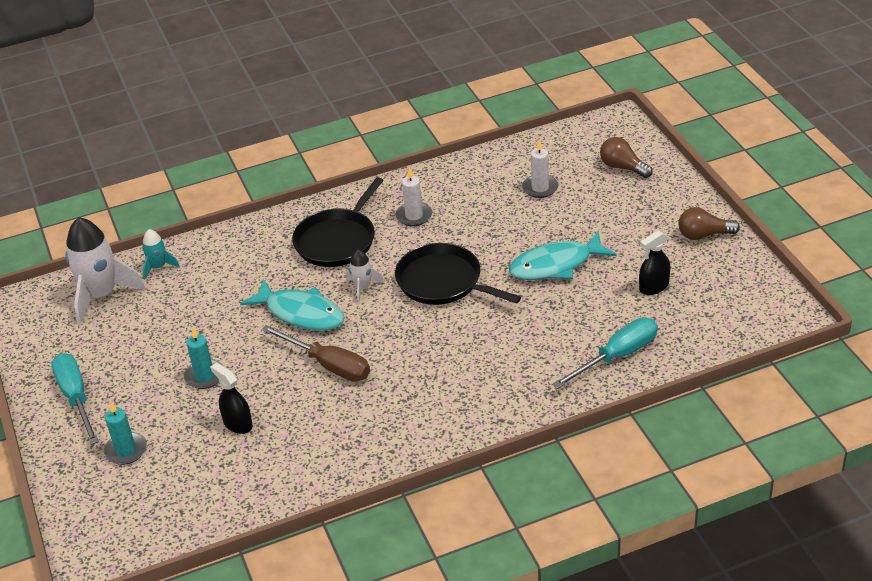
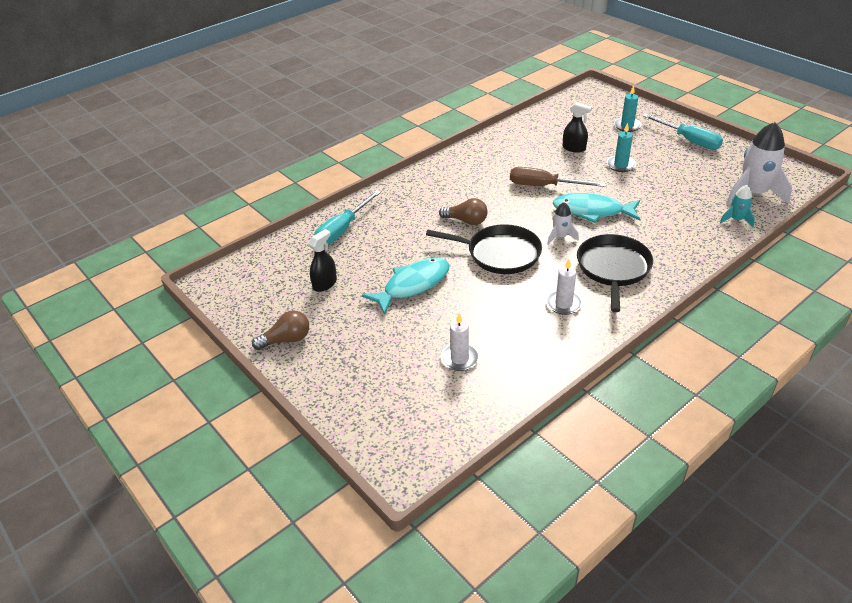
camera: 160 degrees right, 0 degrees up
brown light bulb [600,137,653,178] -> brown light bulb moved to [439,198,488,225]

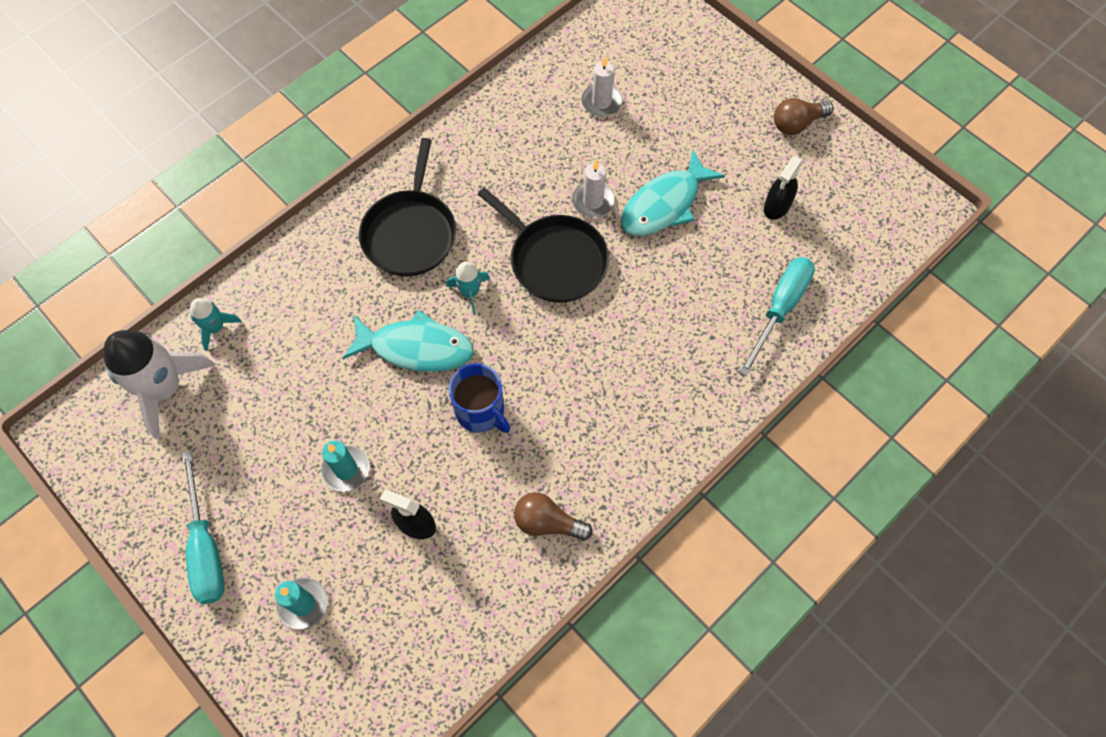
camera: 175 degrees right, 25 degrees up
black pan [426,224,542,274] -> black pan turned 150 degrees counterclockwise [478,188,609,303]
brown light bulb [439,198,488,225] -> brown light bulb moved to [514,492,593,541]
brown screwdriver [510,167,605,187] -> blue mug [448,363,510,433]
white candle [546,259,582,315] -> white candle moved to [572,160,615,217]
white rocket [547,202,579,245] -> turquoise rocket [446,262,490,315]
turquoise screwdriver [643,114,723,150] -> turquoise screwdriver turned 150 degrees counterclockwise [182,450,225,604]

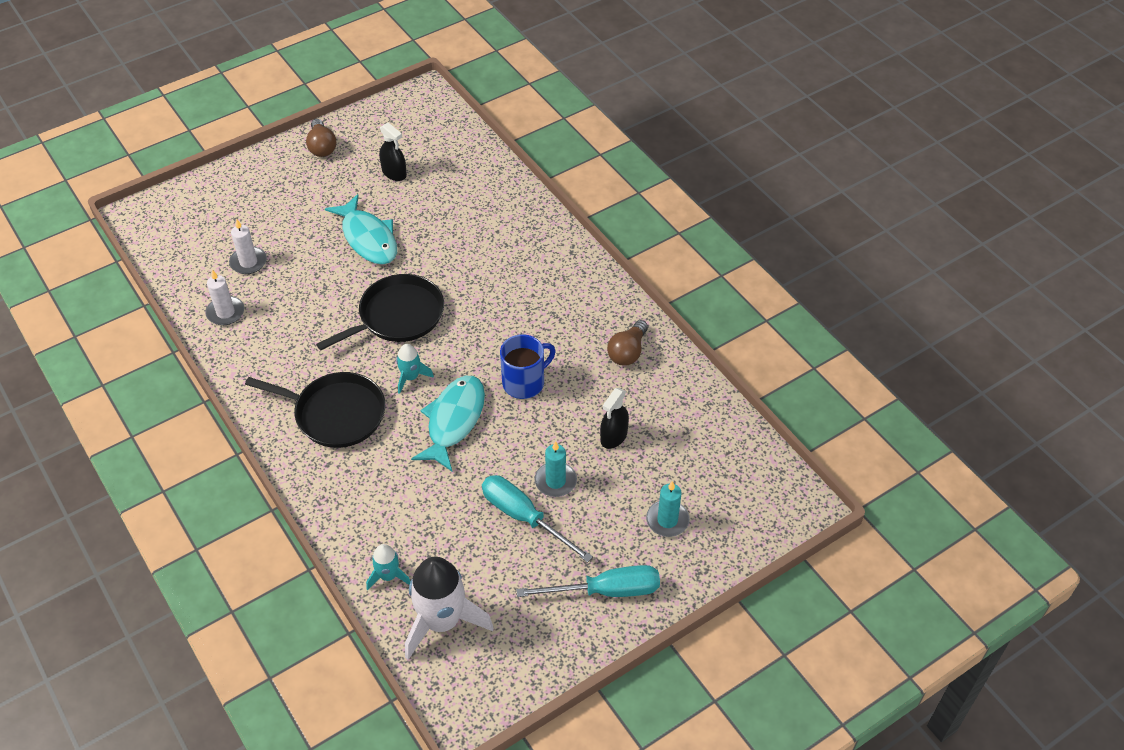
camera: 80 degrees left, 15 degrees down
white candle [572,160,615,217] -> white candle moved to [205,270,244,325]
turquoise screwdriver [739,257,815,377] -> turquoise screwdriver moved to [482,475,593,563]

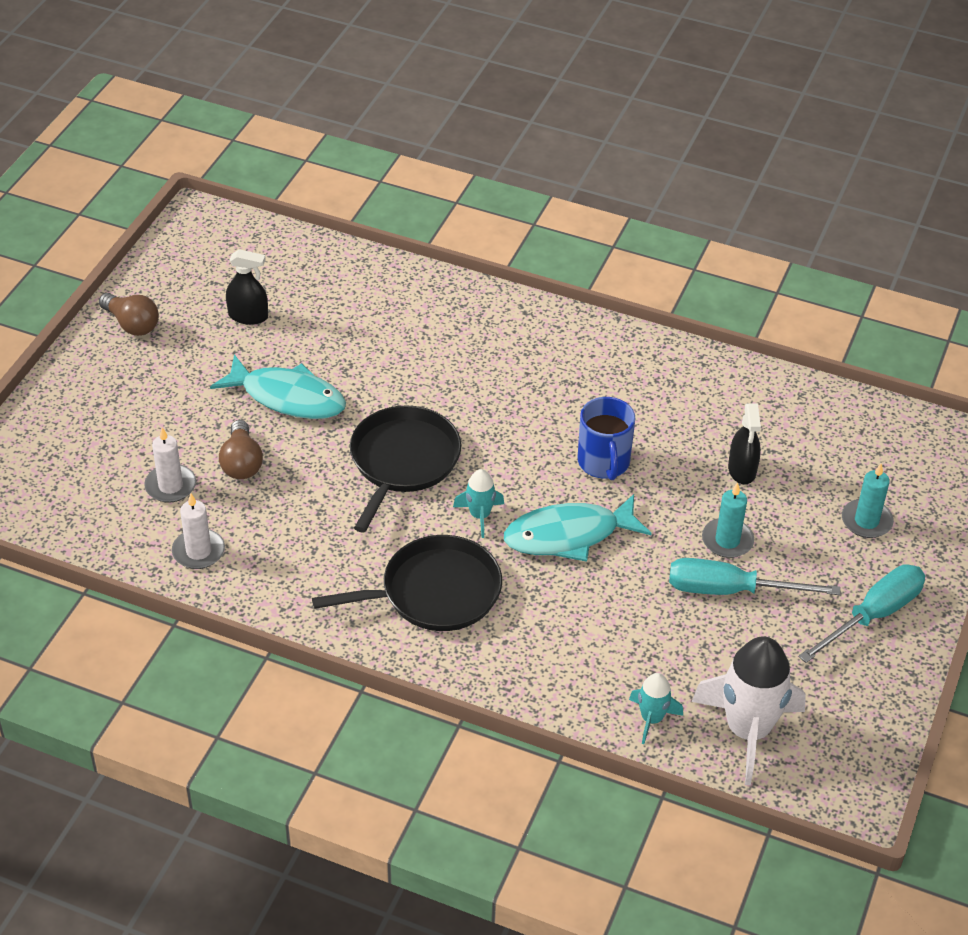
camera: 35 degrees left, 5 degrees down
turquoise fish [411,376,485,471] -> turquoise fish turned 90 degrees counterclockwise [504,494,652,562]
blue mug [500,334,555,399] -> blue mug turned 150 degrees clockwise [578,397,635,480]
brown light bulb [607,320,648,366] -> brown light bulb moved to [219,420,263,479]

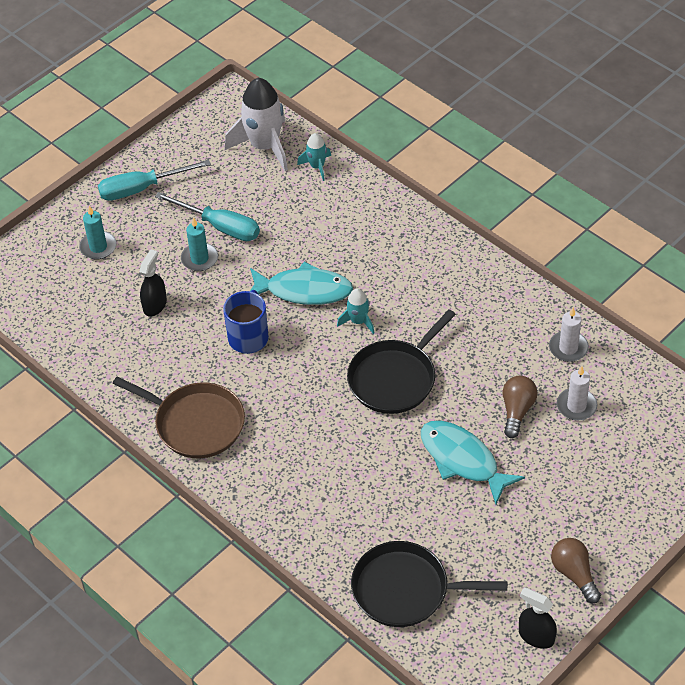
camera: 155 degrees left, 5 degrees up
black spray bottle [226,249,268,325] -> black spray bottle moved to [519,587,557,649]
black pan [312,535,502,631] -> black pan moved to [351,541,507,627]
none -> brown pan [112,377,245,458]

